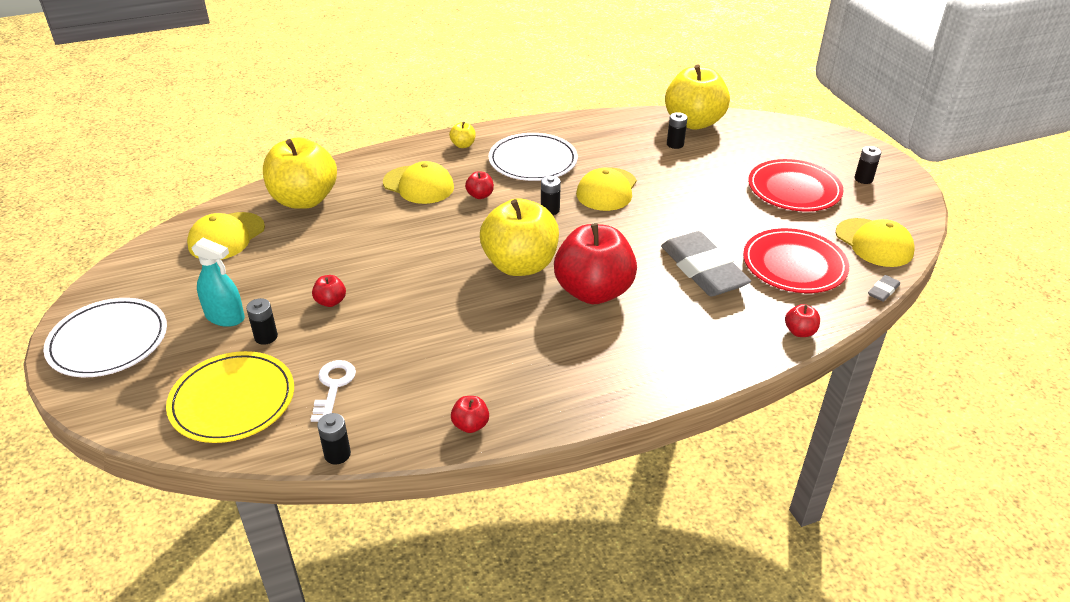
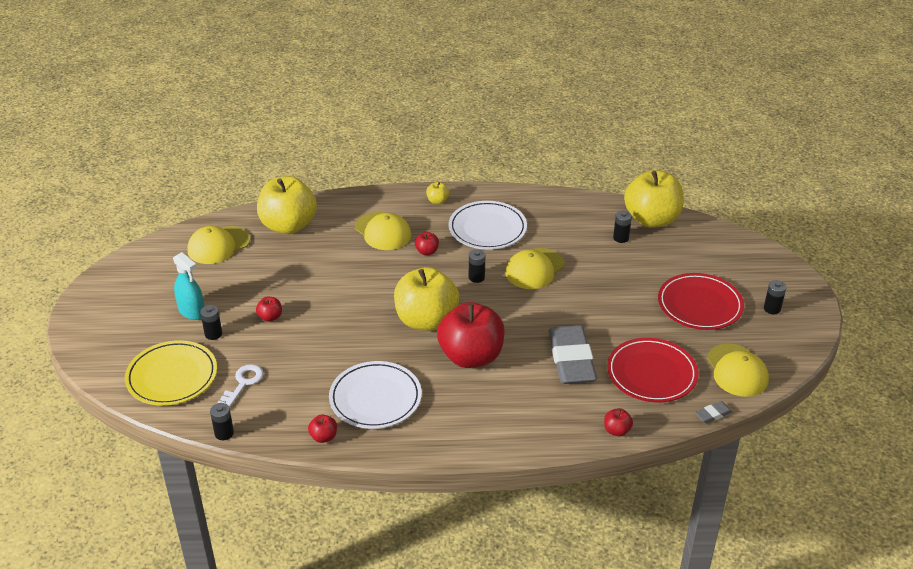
camera: 20 degrees right, 0 degrees up
white plate [43,298,167,377] -> white plate moved to [329,361,422,429]

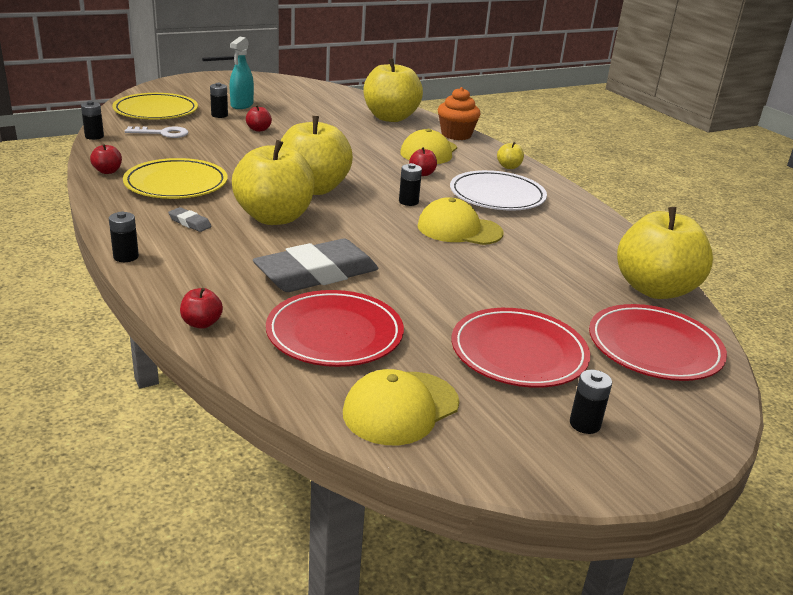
camera: 60 degrees right, 10 degrees down
yellow cap [187,226,250,264] -> none
white plate [329,361,422,429] -> yellow plate [123,158,227,199]
red apple [437,302,505,368] -> yellow apple [232,140,315,225]
black battery [613,211,632,243] -> black battery moved to [109,212,139,262]
grey eraser [695,401,732,424] -> grey eraser moved to [168,207,212,232]
none -> orange cupcake [438,87,481,140]
none -> red plate [589,304,727,381]

